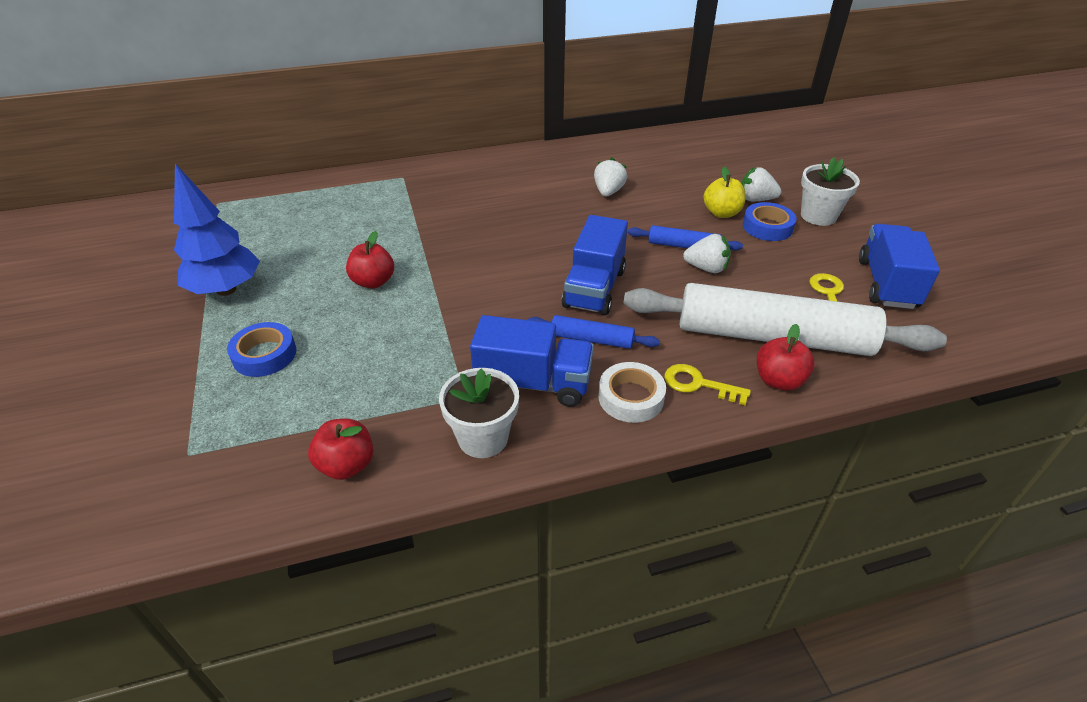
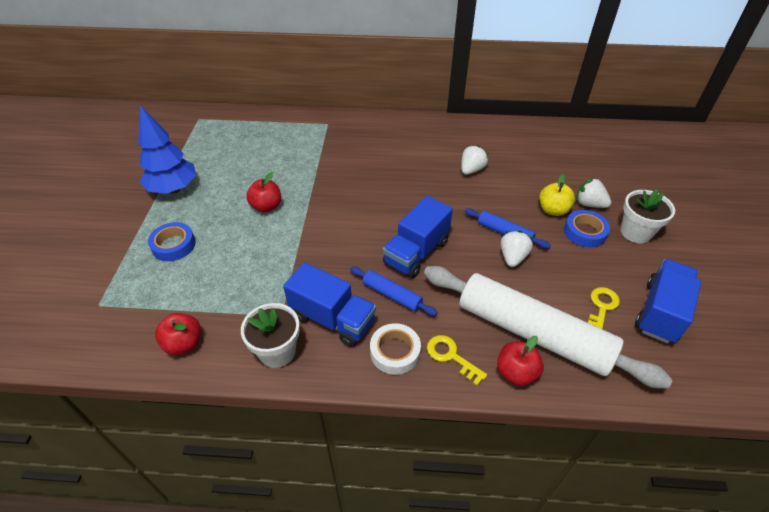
camera: 20 degrees right, 5 degrees up
white strawberry [683,234,731,273] -> white strawberry turned 105 degrees counterclockwise [501,230,533,267]

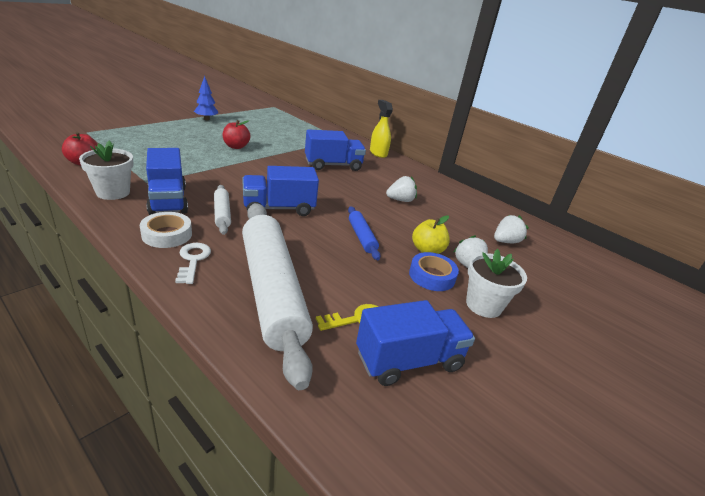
camera: 35 degrees right, 15 degrees down
blue tree [138,105,196,194] -> blue tree [194,76,218,120], size x0.60
blue tape [148,222,195,261] -> none
blue rolling pin [350,267,438,316] -> white rolling pin [214,185,231,235]
yellow key [427,335,487,386] -> white key [175,243,211,284]
red apple [497,336,544,386] -> none
white strawberry [501,230,533,267] -> white strawberry moved to [494,215,529,243]
none -> blue truck [305,129,366,171]
none -> yellow spray bottle [370,100,393,158]

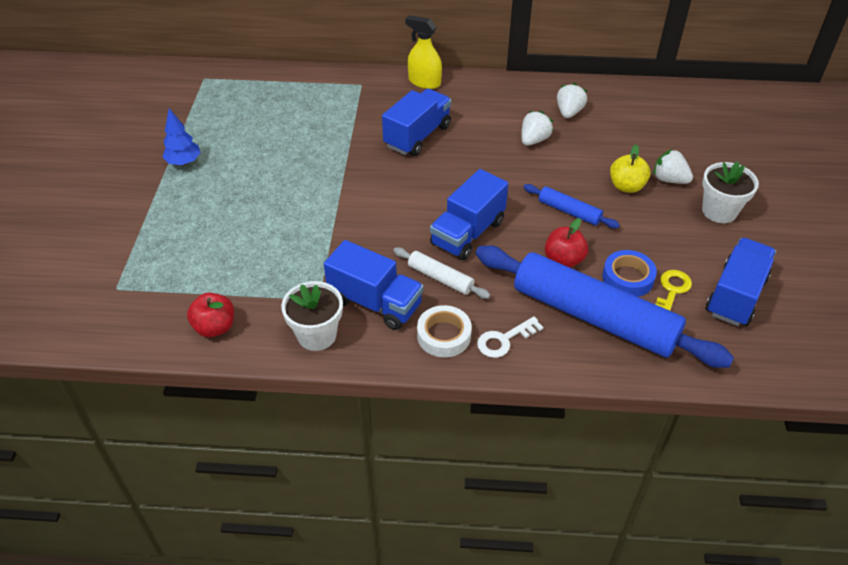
camera: 35 degrees left, 15 degrees up
white key [175,243,211,284] -> white key turned 75 degrees counterclockwise [477,316,544,358]
red apple [223,120,251,149] -> red apple moved to [545,218,588,268]
white rolling pin [242,203,313,390] -> blue rolling pin [476,245,734,368]
blue tape [409,252,459,291] -> blue tape moved to [602,250,657,297]
white strawberry [494,215,529,243] -> white strawberry moved to [557,83,587,118]

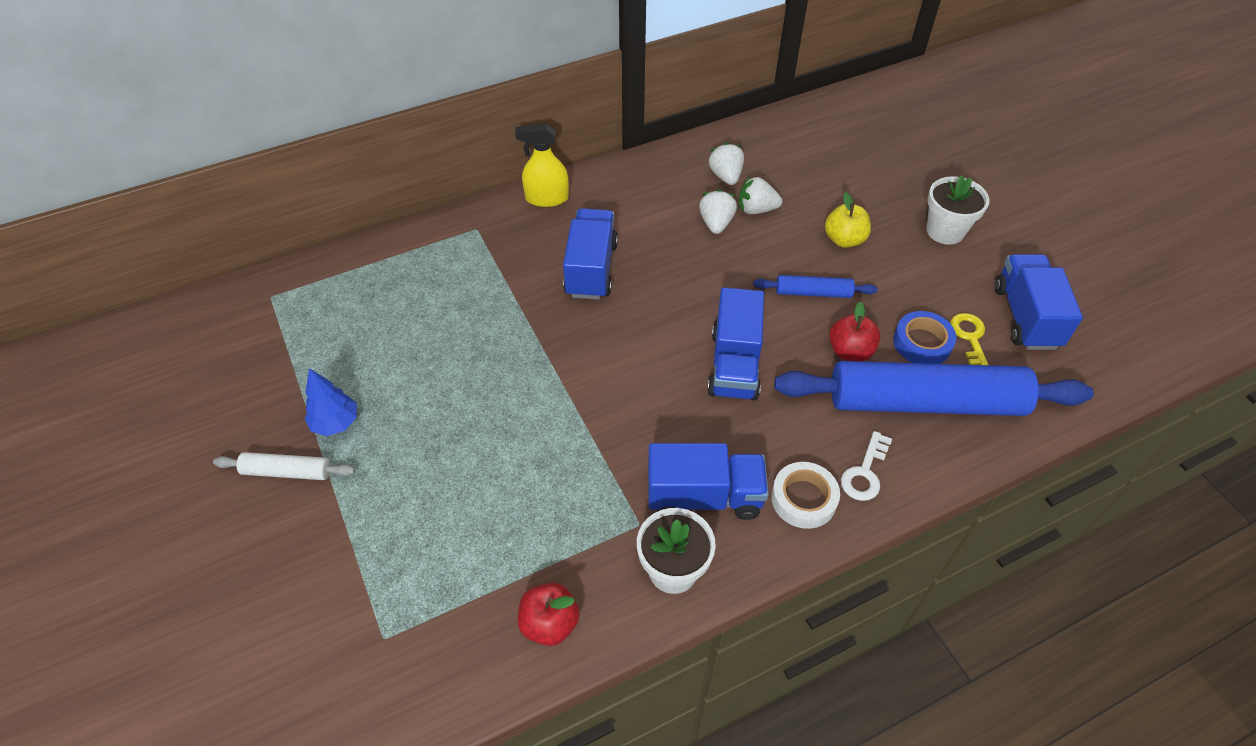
camera: 30 degrees left, 5 degrees up
white rolling pin [393,247,491,299] -> white rolling pin moved to [213,452,355,480]
white strawberry [653,149,693,184] -> white strawberry moved to [739,176,782,214]

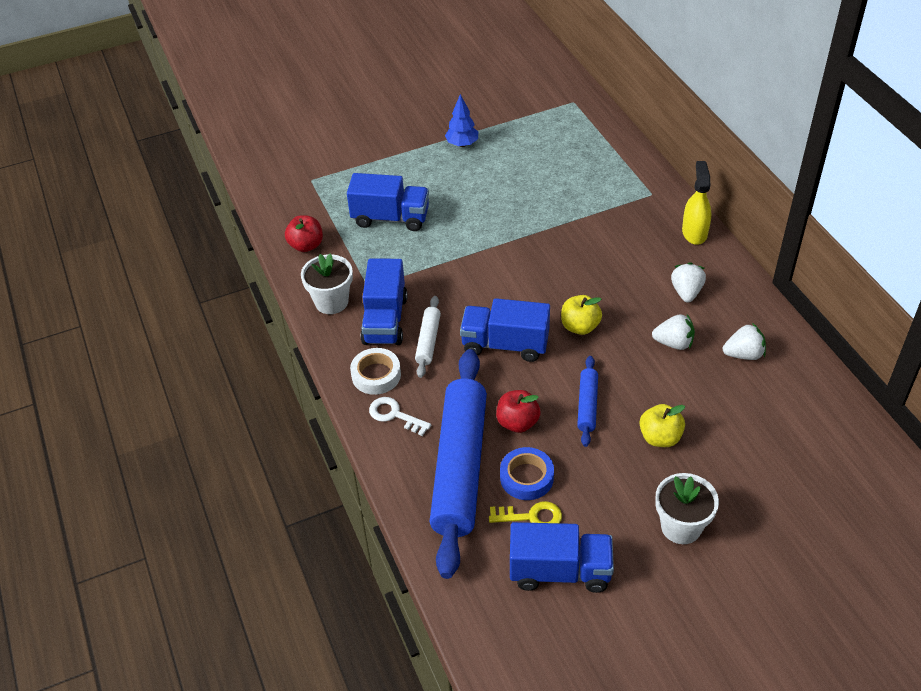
camera: 95 degrees right, 5 degrees down
white rolling pin [213,452,355,480] -> white rolling pin moved to [415,296,441,378]
blue truck [563,208,618,300] -> blue truck moved to [347,173,429,231]
white strawberry [739,176,782,214] -> white strawberry moved to [671,262,706,302]
none -> yellow apple [561,295,602,335]

